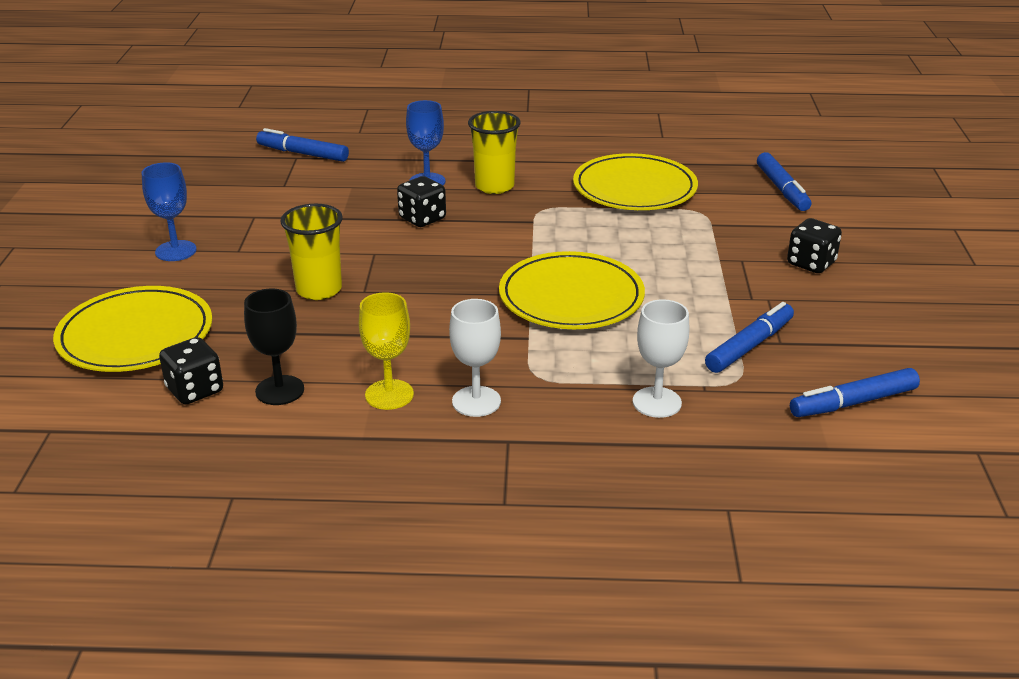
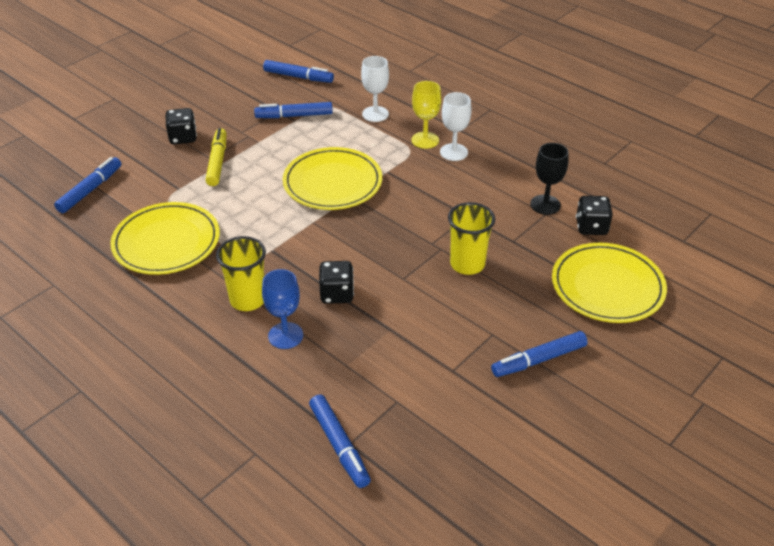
camera: 140 degrees left, 10 degrees up
blue goblet [142,162,196,261] -> blue marker [491,331,587,377]
yellow goblet [359,292,414,410] -> yellow goblet moved to [412,81,441,149]
none -> yellow marker [206,128,227,186]

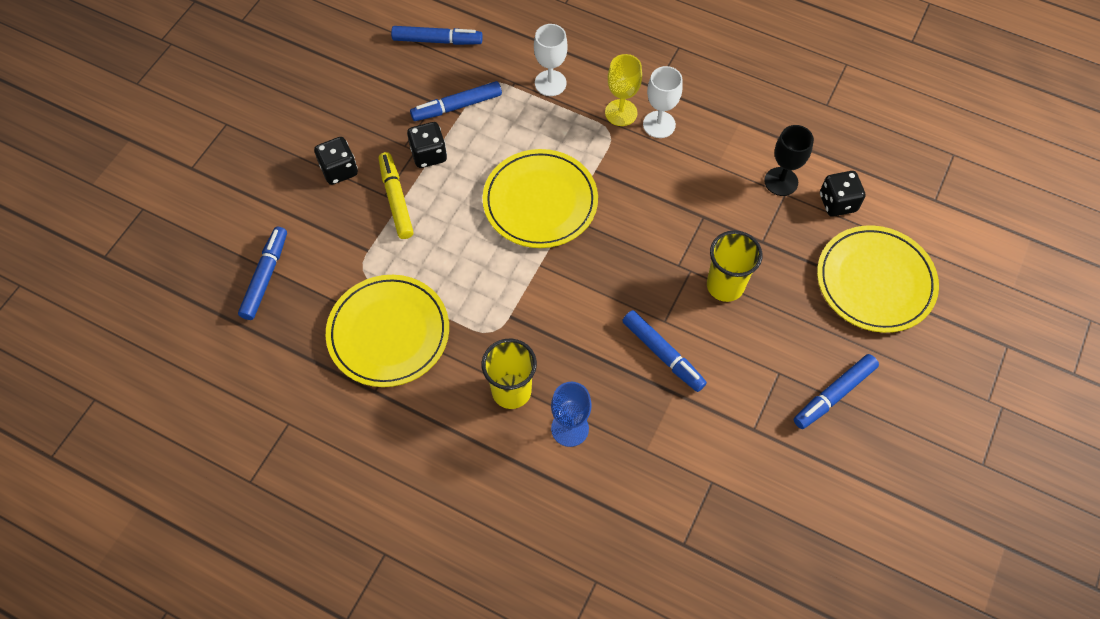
camera: 15 degrees left, 20 degrees up
blue marker [309,395,371,488] -> blue marker moved to [622,310,707,392]
black dice [319,261,354,304] -> black dice moved to [407,122,447,168]

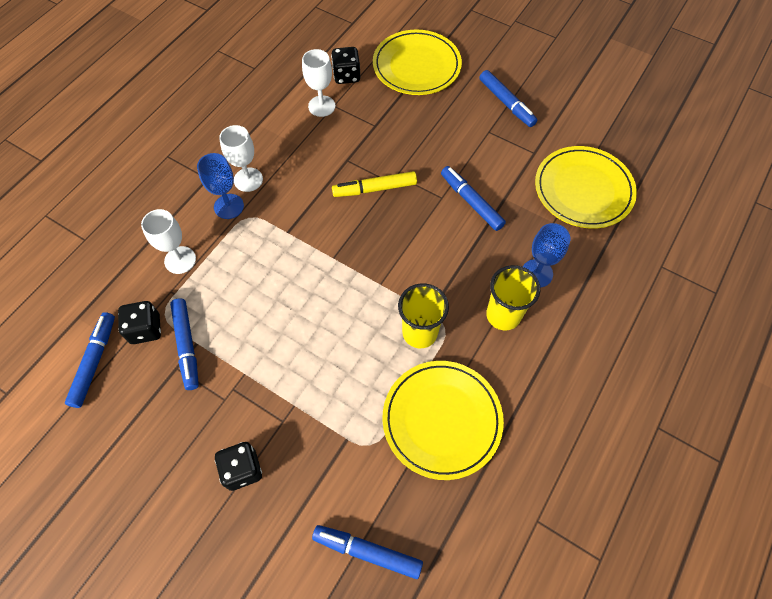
camera: 85 degrees left, 0 degrees up
yellow marker [379,152,413,239] -> yellow marker moved to [332,171,417,197]
black dice [407,122,447,168] -> black dice moved to [118,301,161,344]
yellow plate [483,149,598,248] -> yellow plate moved to [535,146,637,229]
yellow goblet [605,54,642,126] -> blue goblet [197,153,244,219]
blue marker [622,310,707,392] -> blue marker turned 90 degrees counterclockwise [441,166,506,231]
yellow cup [707,230,763,302] -> yellow cup moved to [398,283,449,348]
black goblet [764,125,814,196] -> white goblet [302,49,335,117]

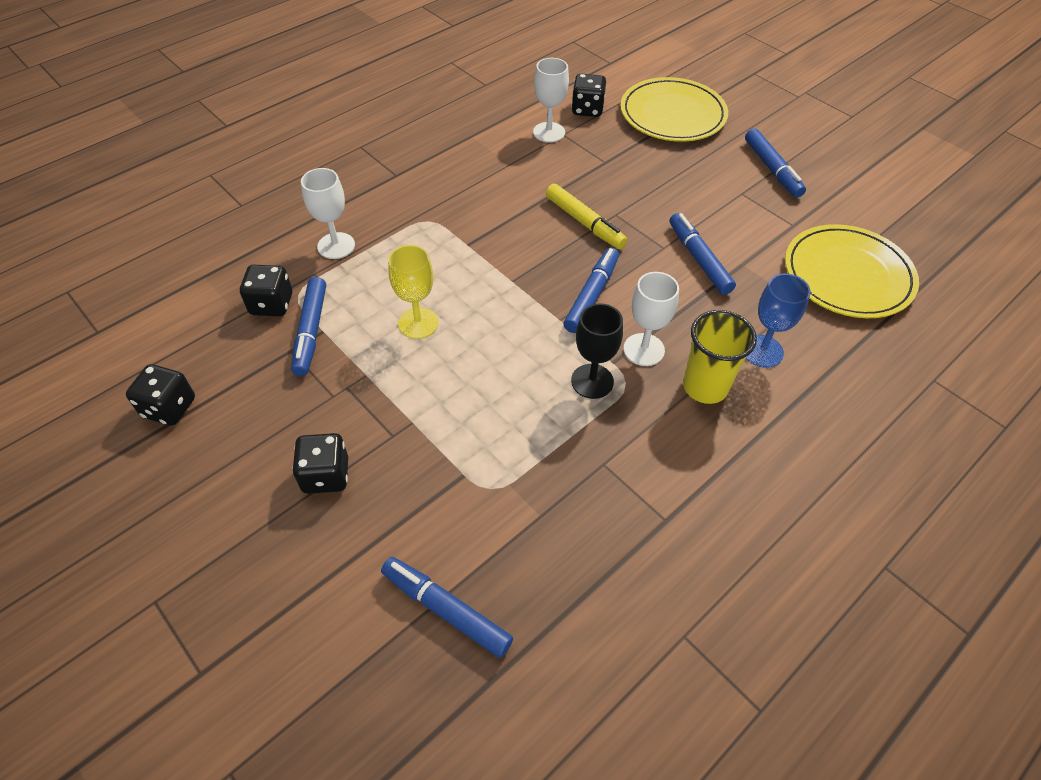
camera: 15 degrees right, 10 degrees down
blue marker [65,312,115,408] -> blue marker moved to [563,248,619,333]
blue goblet [197,153,244,219] -> none
white goblet [219,125,263,192] -> white goblet moved to [623,272,679,366]
yellow marker [332,171,417,197] -> yellow marker turned 135 degrees counterclockwise [546,184,627,249]
yellow plate [382,361,504,480] -> none
yellow cup [398,283,449,348] -> black goblet [571,303,623,399]
none -> black dice [126,364,195,426]
none -> yellow goblet [388,245,439,339]

